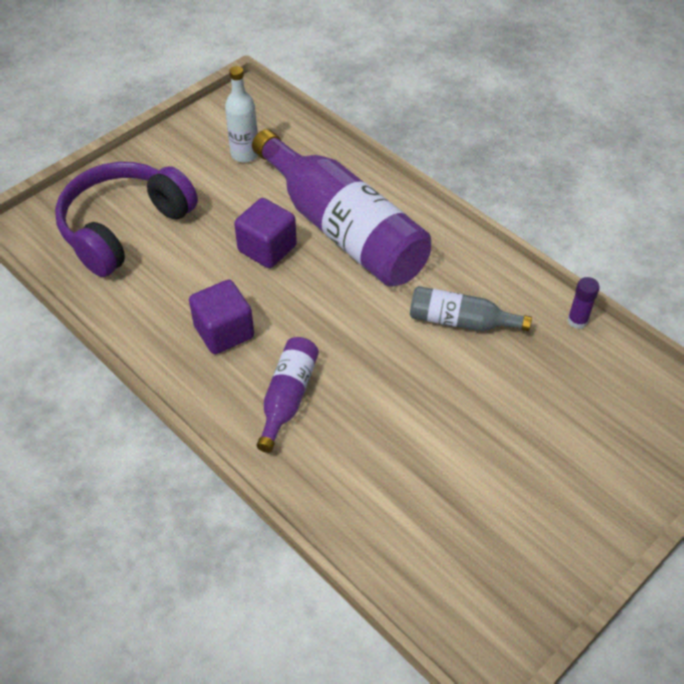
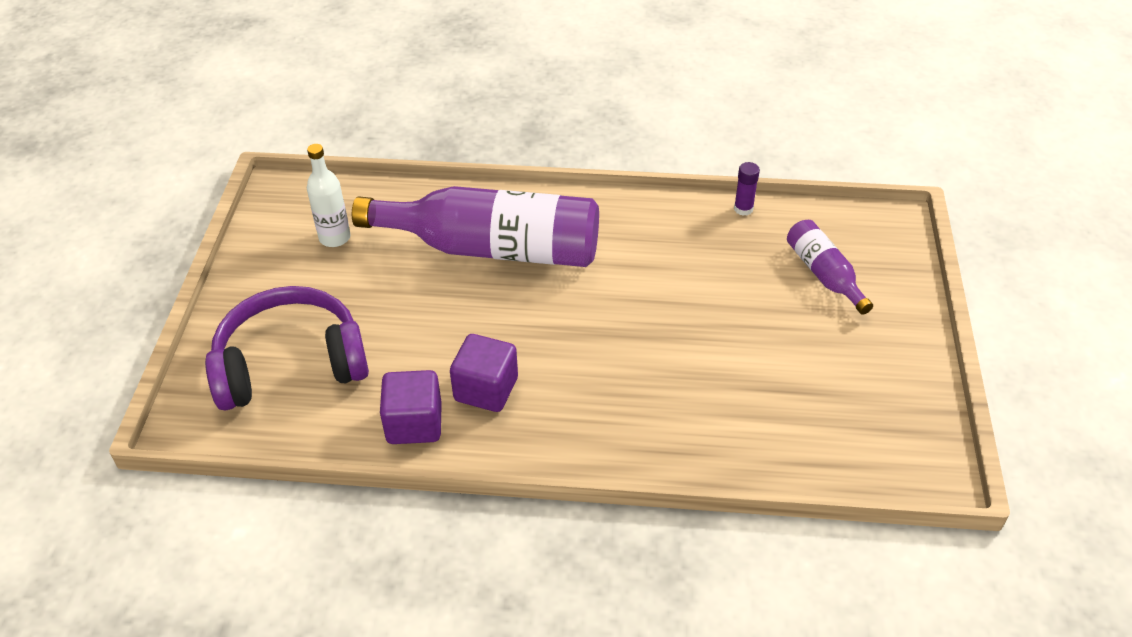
camera: 40 degrees left, 5 degrees down
purple headphones [55,162,198,277] -> purple headphones turned 75 degrees clockwise [205,286,369,410]
purple cube [234,198,297,268] -> purple cube moved to [380,370,442,444]
purple bottle [257,337,319,453] -> purple bottle moved to [787,220,873,315]
grey bottle [410,286,532,331] -> none

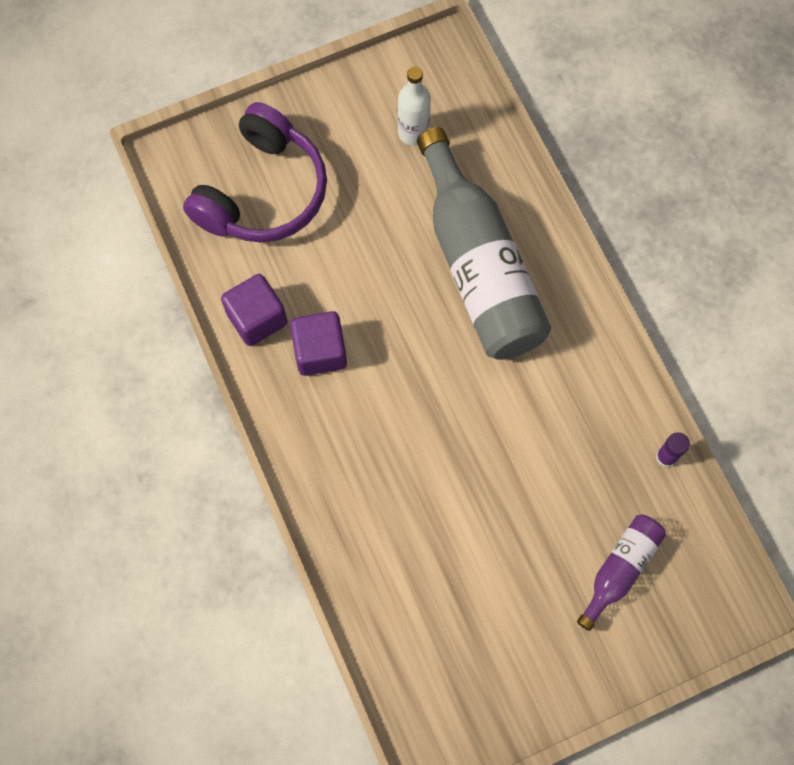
camera: 60 degrees right, 25 degrees up
purple headphones [205,286,369,410] -> purple headphones turned 75 degrees clockwise [183,102,327,243]
purple bottle [352,186,599,267] -> grey bottle [417,127,551,360]

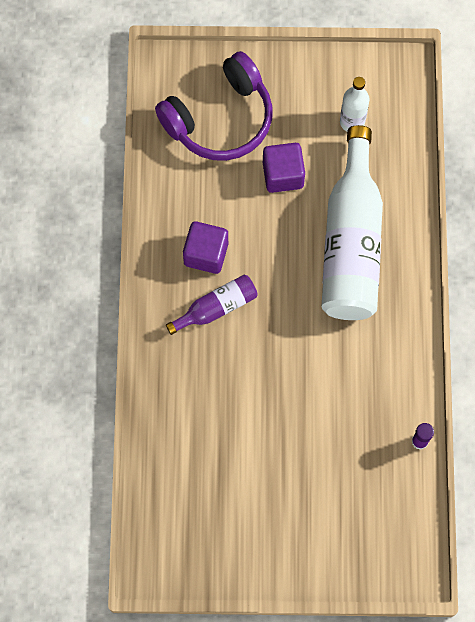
camera: 25 degrees right, 0 degrees up
purple cube [221,274,287,346] -> purple cube moved to [263,143,305,193]
grey bottle [417,127,551,360] -> white bottle [321,125,383,320]
purple bottle [577,514,666,631] -> purple bottle moved to [166,275,258,335]

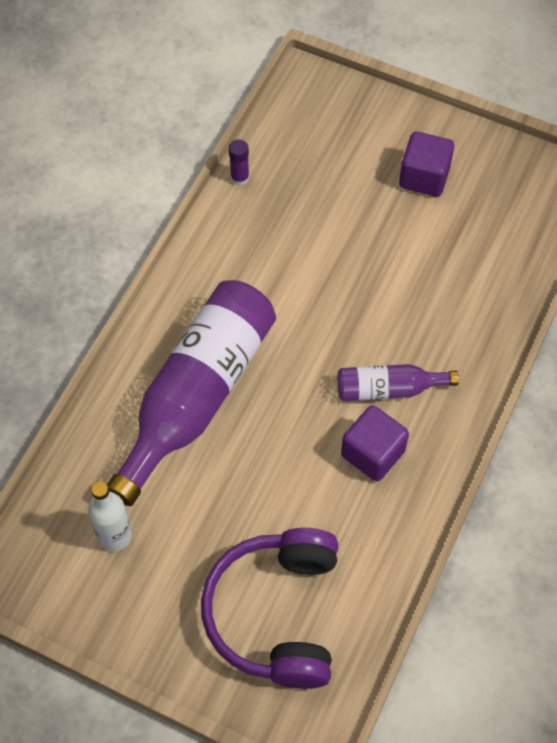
camera: 155 degrees left, 10 degrees down
purple headphones [155,51,273,161] -> purple headphones turned 75 degrees counterclockwise [201,528,338,689]
purple cube [263,143,305,193] -> purple cube moved to [399,131,454,197]
white bottle [321,125,383,320] -> purple bottle [107,280,276,506]

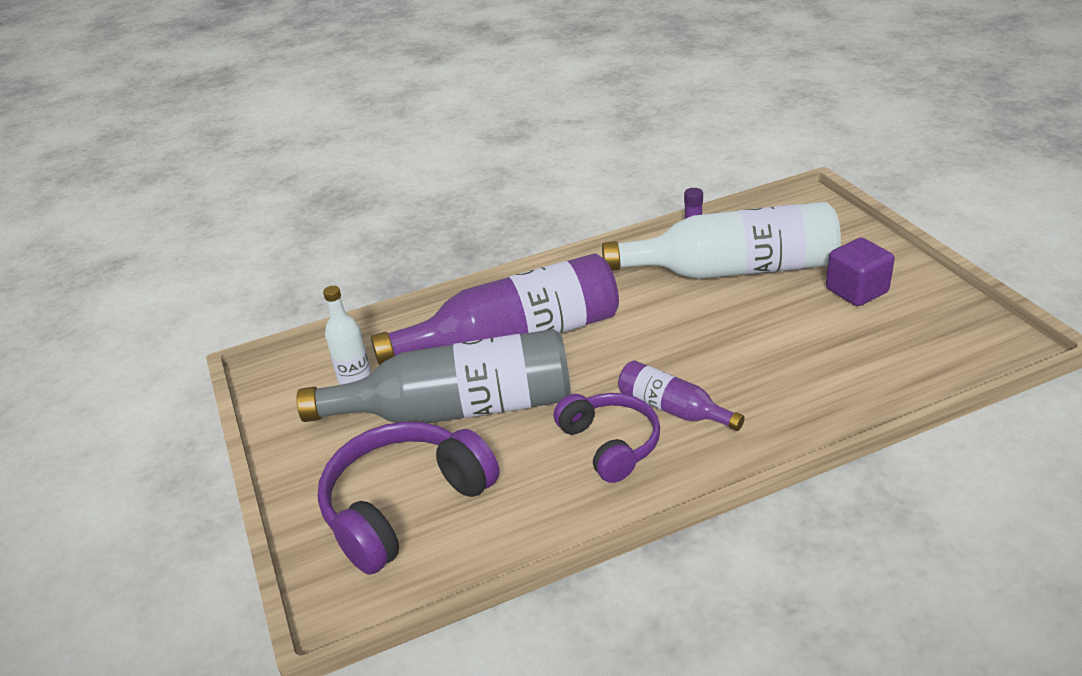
camera: 45 degrees right, 25 degrees down
purple cube [341,405,409,481] -> purple headphones [554,393,660,483]
none -> grey bottle [296,329,571,423]
none -> white bottle [602,202,841,279]

